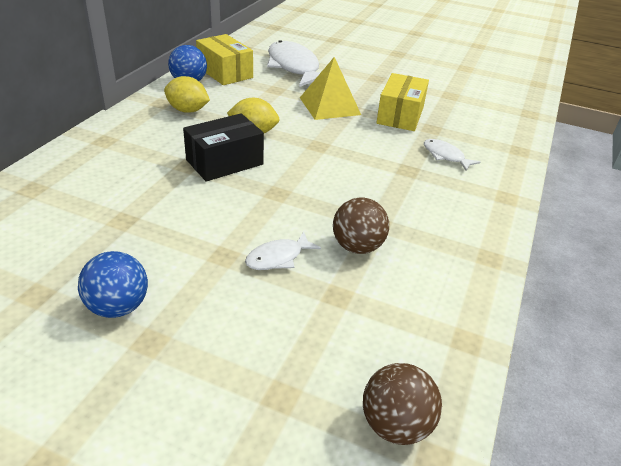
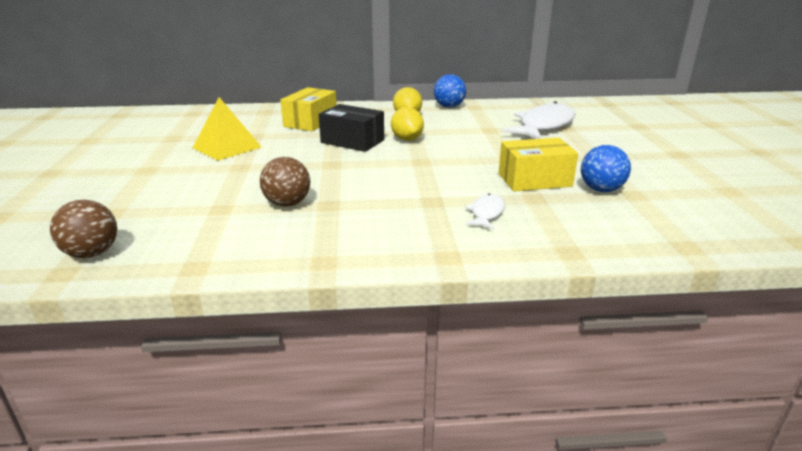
camera: 65 degrees right, 10 degrees down
blue ball [78,251,148,318] -> blue ball moved to [581,145,631,192]
yellow box [196,34,253,85] -> yellow box moved to [280,87,337,131]
white fish [245,232,321,270] -> none
yellow pyramid [300,57,361,120] -> yellow pyramid moved to [193,97,261,161]

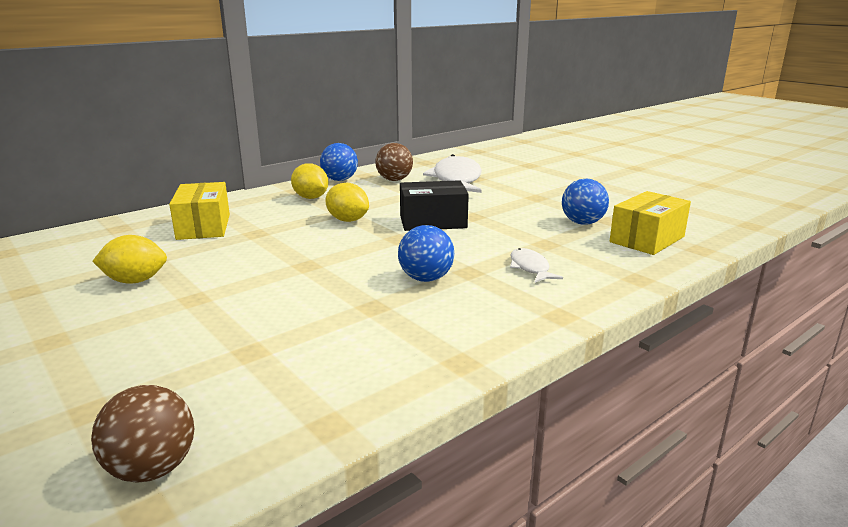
camera: 35 degrees left, 5 degrees down
yellow pyramid [193,97,261,161] -> yellow lemon [92,235,167,284]
brown ball [260,157,310,207] -> brown ball moved to [375,143,413,181]
black box [319,104,384,152] -> black box moved to [400,180,469,231]
yellow box [499,138,578,191] -> yellow box moved to [610,191,691,255]
none -> blue ball [398,225,455,282]

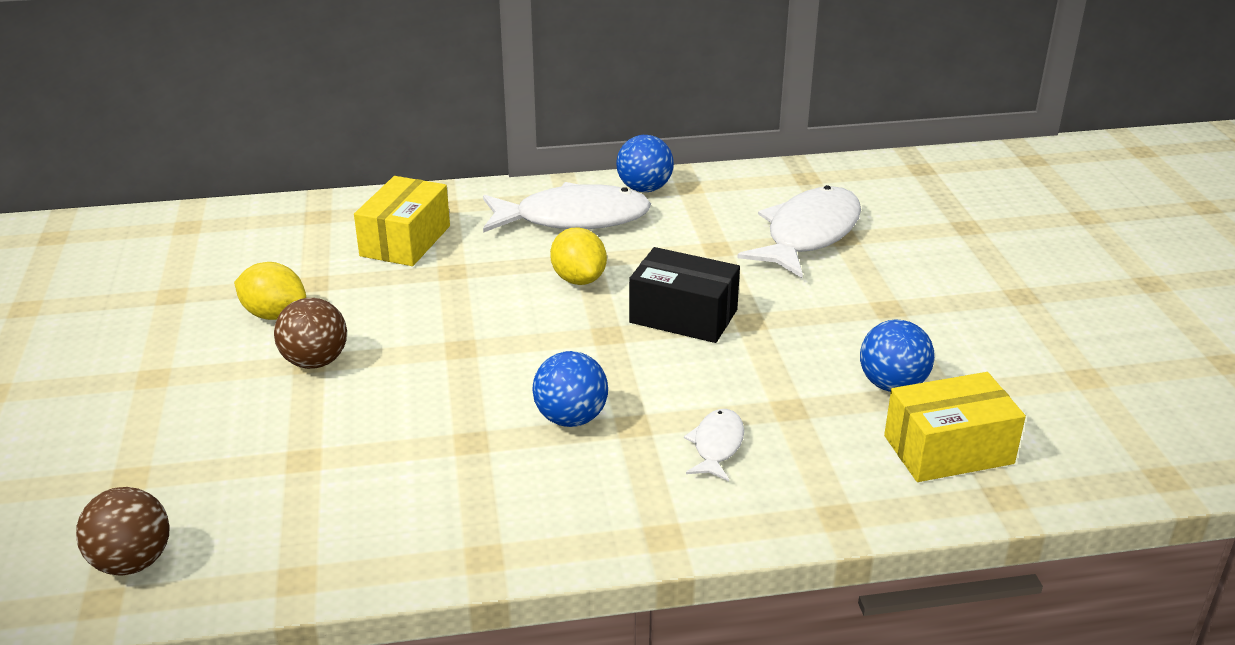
camera: 30 degrees right, 10 degrees up
yellow lemon [291,163,328,199] -> white fish [483,182,651,233]
brown ball [375,143,413,181] -> brown ball moved to [274,298,347,369]

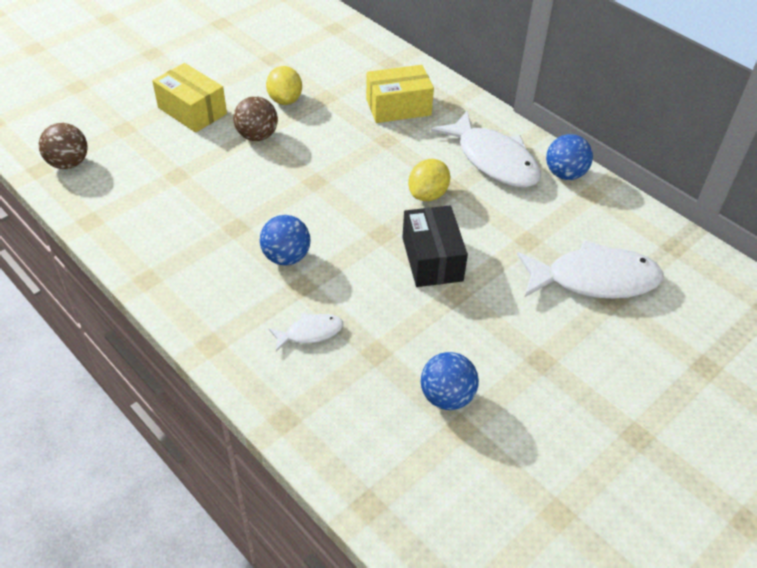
camera: 55 degrees right, 15 degrees up
yellow box [884,372,1026,482] -> yellow box moved to [152,63,227,133]

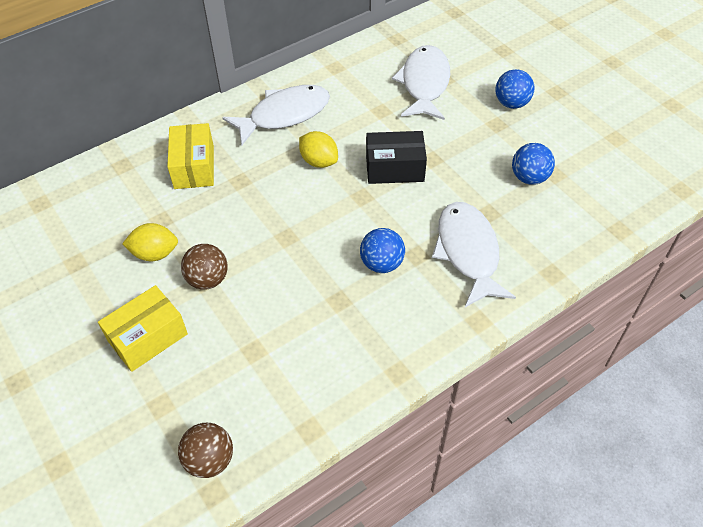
camera: 80 degrees left, 5 degrees up
white fish [268,313,343,352] -> white fish [432,202,516,307], size x2.07
blue ball [546,134,593,180] -> blue ball moved to [496,69,534,109]

